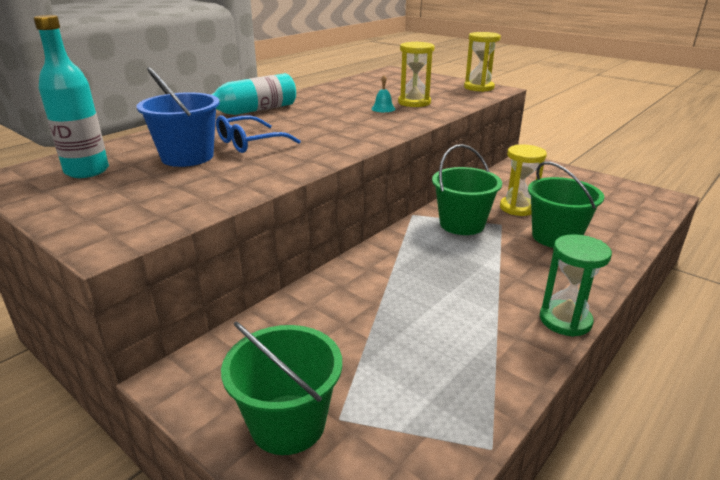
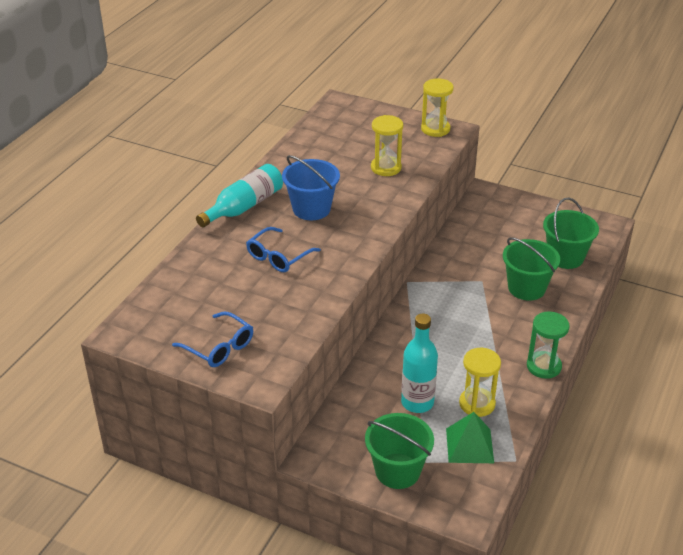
camera: 15 degrees left, 10 degrees up
turquoise bottle [34,15,109,178] -> turquoise bottle moved to [401,314,438,413]
blue bucket [136,67,219,167] -> blue bucket moved to [282,155,340,220]
turquoise bell [371,75,395,112] -> none
green bucket [432,144,502,235] -> green bucket moved to [543,198,599,269]
yellow hourglass [500,145,547,216] -> yellow hourglass moved to [459,348,501,417]
none -> blue glasses [172,311,253,367]
none -> green pyramid [446,412,494,463]

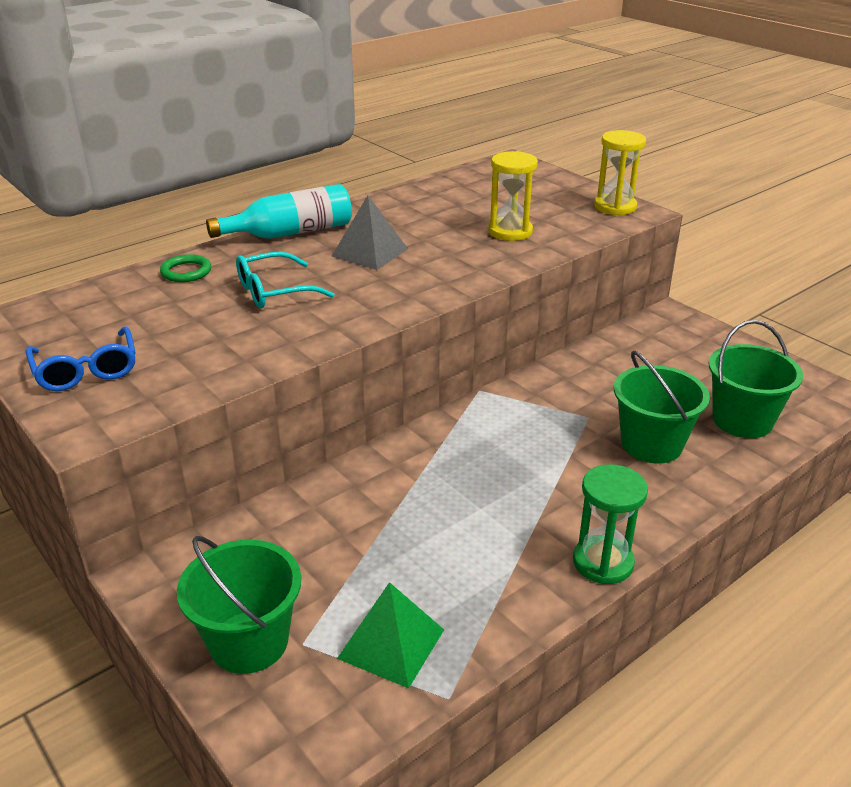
camera: 25 degrees right, 5 degrees down
blue glasses [246,227,321,272] -> turquoise glasses [236,251,334,308]
blue bucket [282,155,340,220] -> grey pyramid [331,196,408,270]
turquoise bottle [401,314,438,413] -> none
yellow hourglass [459,348,501,417] -> none
none -> green ring [160,254,211,282]

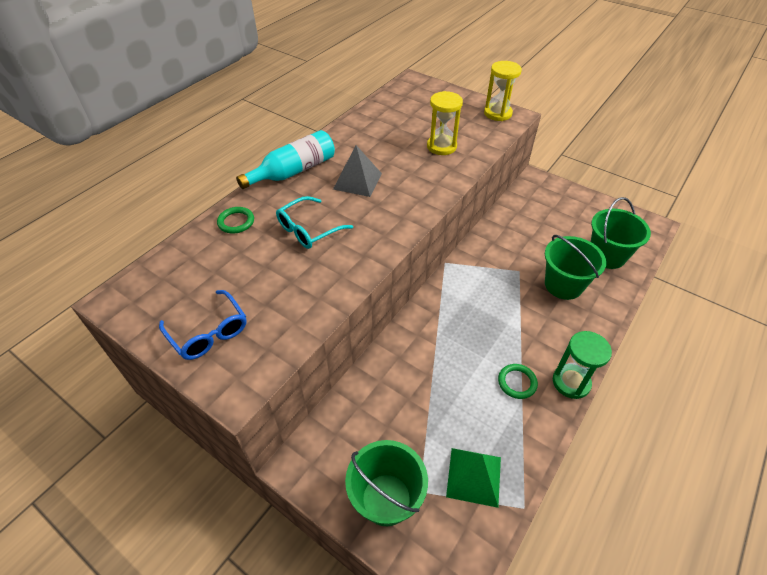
camera: 15 degrees left, 15 degrees up
none -> green ring [498,364,538,399]

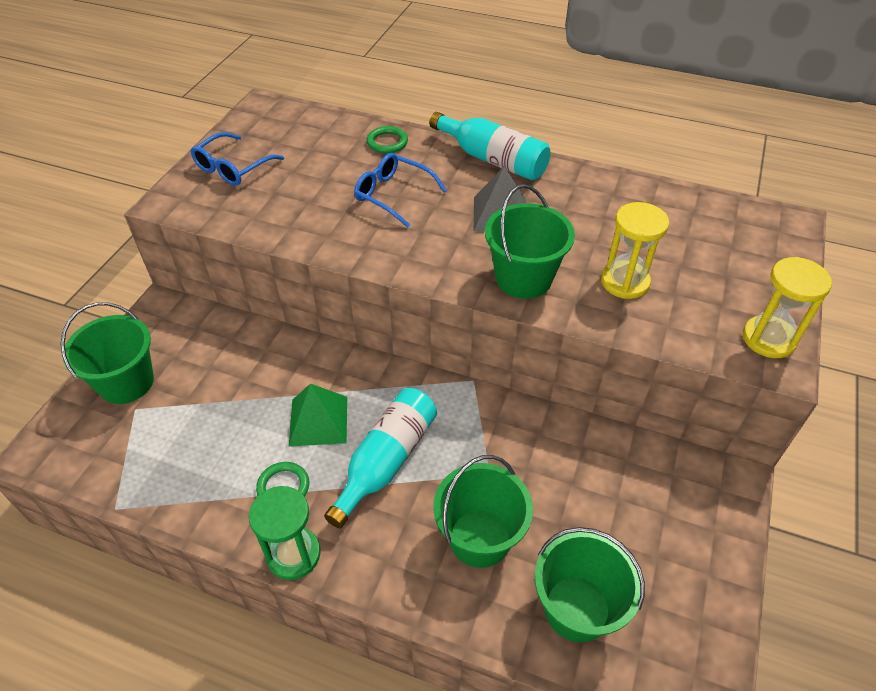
camera: 75 degrees right, 0 degrees up
turquoise glasses [276,196,353,249] -> blue glasses [354,153,447,228]
green pyramid [446,448,501,508] -> green pyramid moved to [289,384,347,447]
none -> turquoise bottle [324,388,437,528]
none -> green bucket [485,184,575,299]

